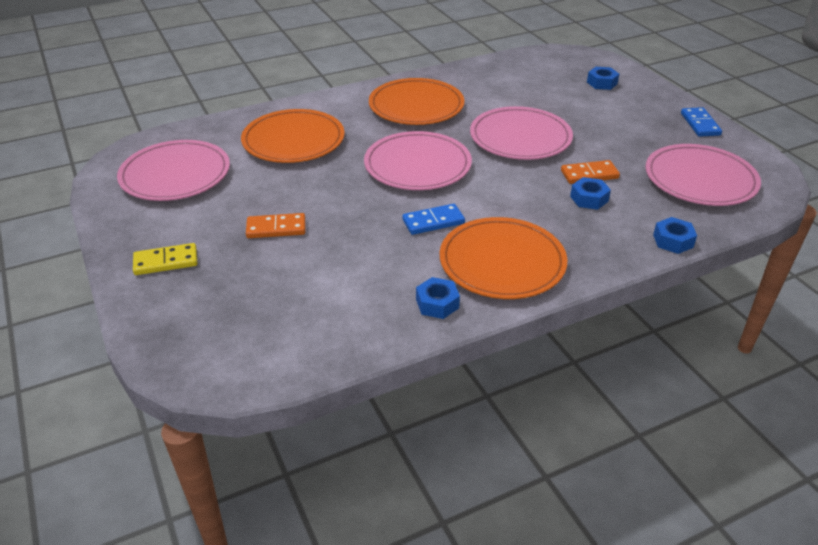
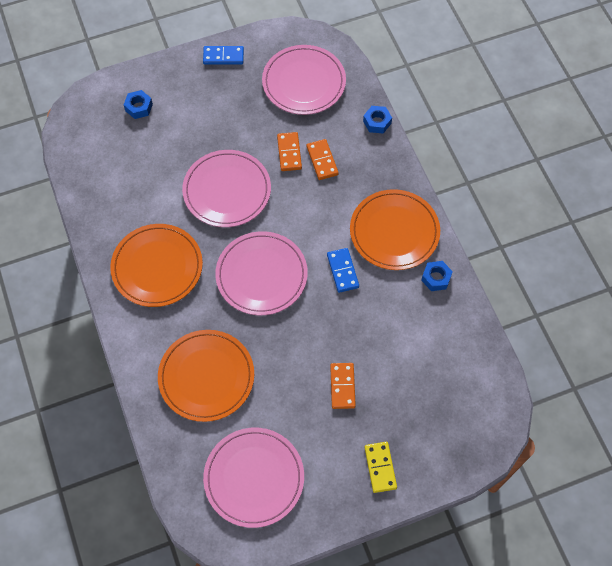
camera: 85 degrees left, 25 degrees up
blue nut [570,177,611,210] -> orange domino [307,139,339,180]

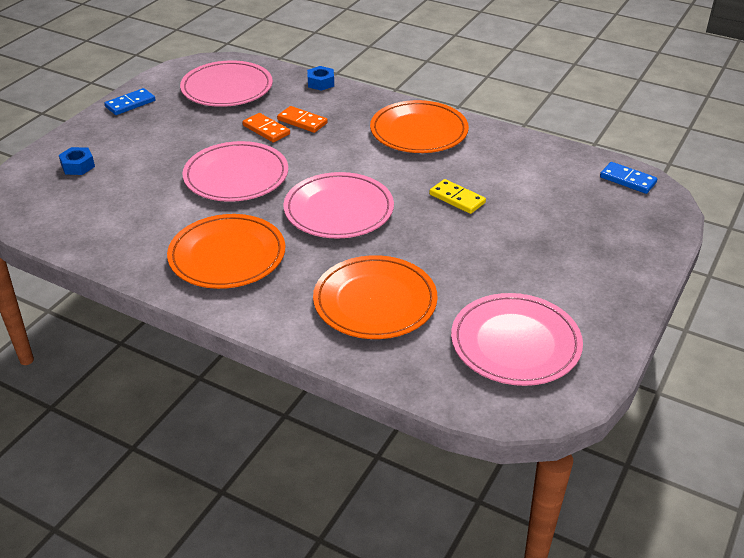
camera: 40 degrees left, 25 degrees down
blue domino [327,248,359,293] -> blue domino moved to [600,162,657,194]
orange domino [330,363,356,409] -> none
yellow domino [364,442,397,493] -> yellow domino moved to [429,179,486,214]
blue nut [421,261,453,291] -> none

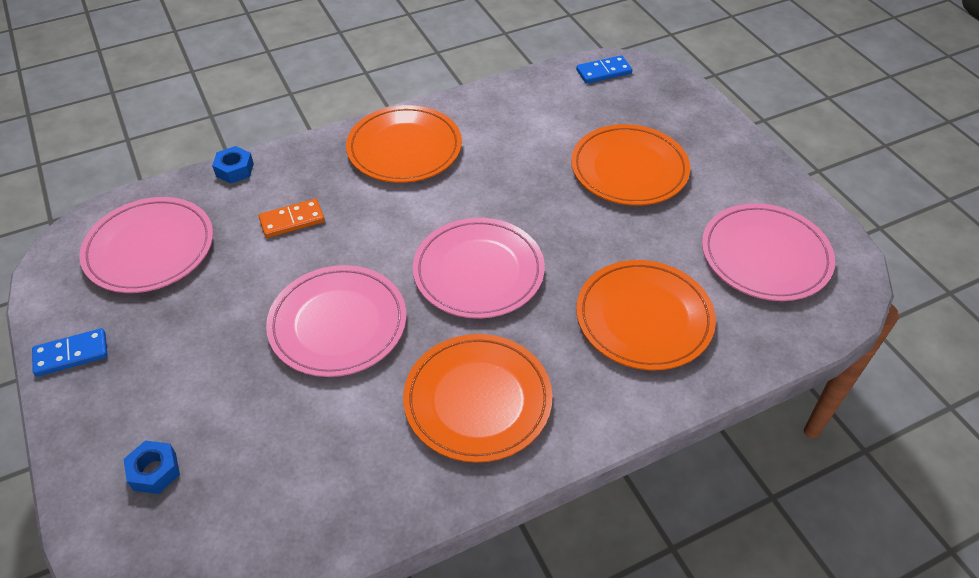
camera: 55 degrees left, 10 degrees up
blue domino [104,88,155,115] -> blue domino turned 75 degrees clockwise [32,328,108,376]
orange domino [242,113,290,142] -> none
yellow domino [429,179,486,214] -> none
none -> orange plate [571,124,690,205]

